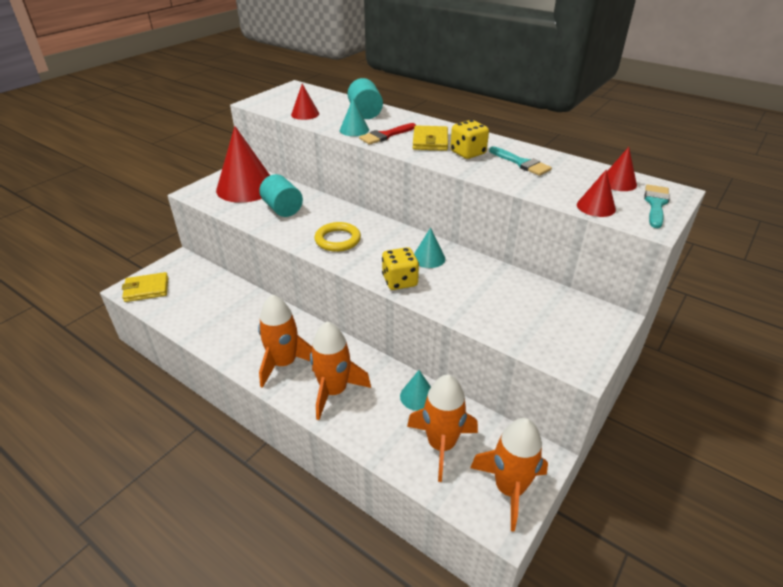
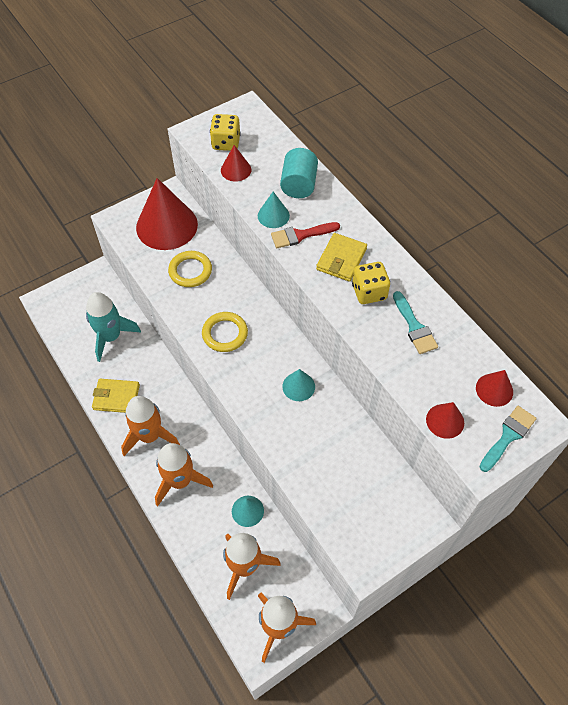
camera: 20 degrees right, 20 degrees up
yellow wallet [122,272,168,302] -> yellow wallet moved to [92,379,140,413]
turquoise cylinder [259,174,303,217] -> yellow ring [168,251,212,287]
yellow dice [382,247,419,290] -> yellow dice moved to [210,114,241,151]
none -> turquoise rocket [86,292,141,362]

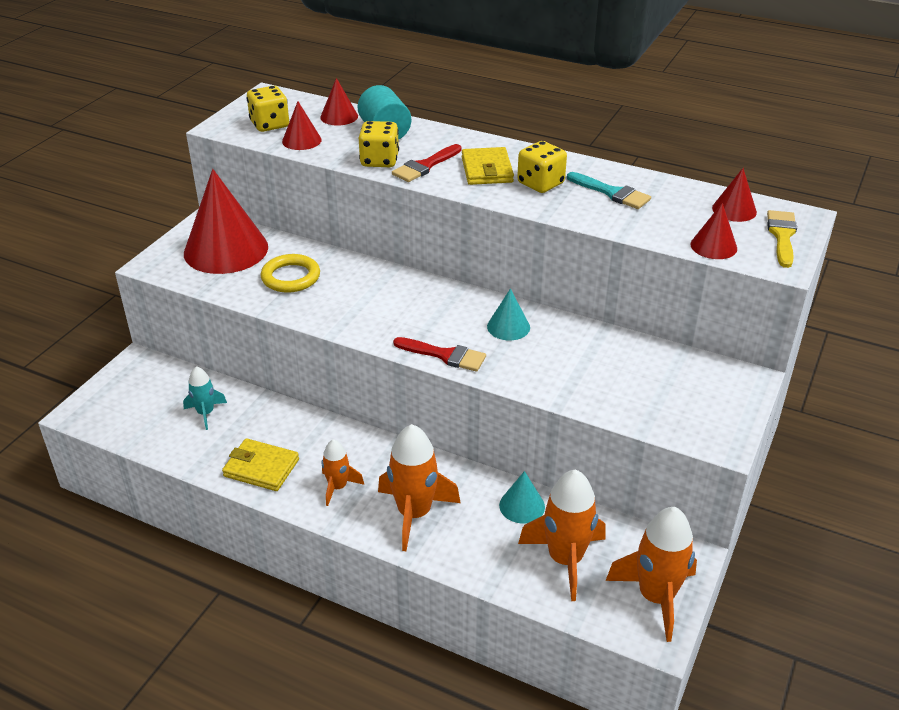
camera: 30 degrees left, 20 degrees down
turquoise rocket [86,292,141,362] -> turquoise rocket [183,366,227,430], size x0.56
yellow wallet [92,379,140,413] -> yellow wallet turned 45 degrees clockwise [222,438,299,491]
orange rocket [121,396,180,456] -> orange rocket [322,439,364,506], size x0.56
yellow ring [202,312,248,352] -> none
turquoise cone [258,192,290,228] -> yellow dice [359,121,399,167]
turquoise brush [479,406,537,472] -> yellow brush [767,210,797,268]
none -> red cone [320,78,358,126]
none -> red brush [393,337,486,372]

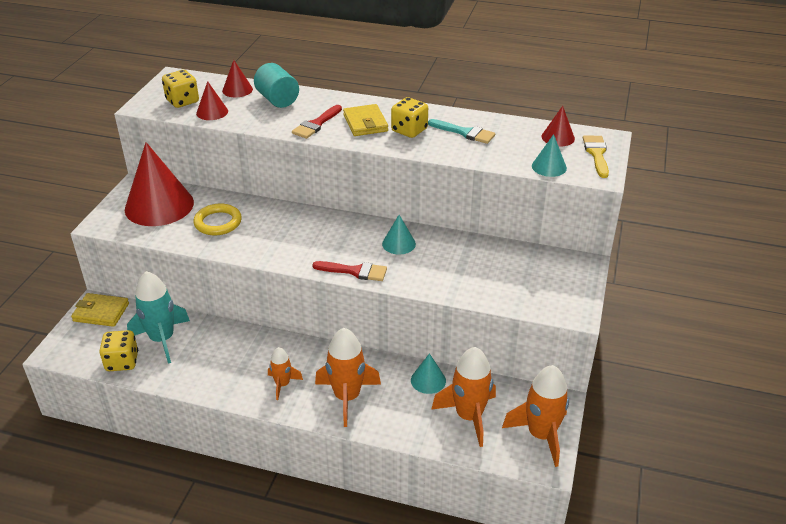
camera: 10 degrees left, 0 degrees up
turquoise rocket [183,366,227,430] -> turquoise rocket [127,271,190,364], size x1.79
yellow wallet [222,438,299,491] -> yellow wallet moved to [71,293,129,327]
yellow dice [359,121,399,167] -> yellow dice moved to [99,330,138,371]
red cone [691,203,737,259] -> turquoise cone [532,134,567,177]

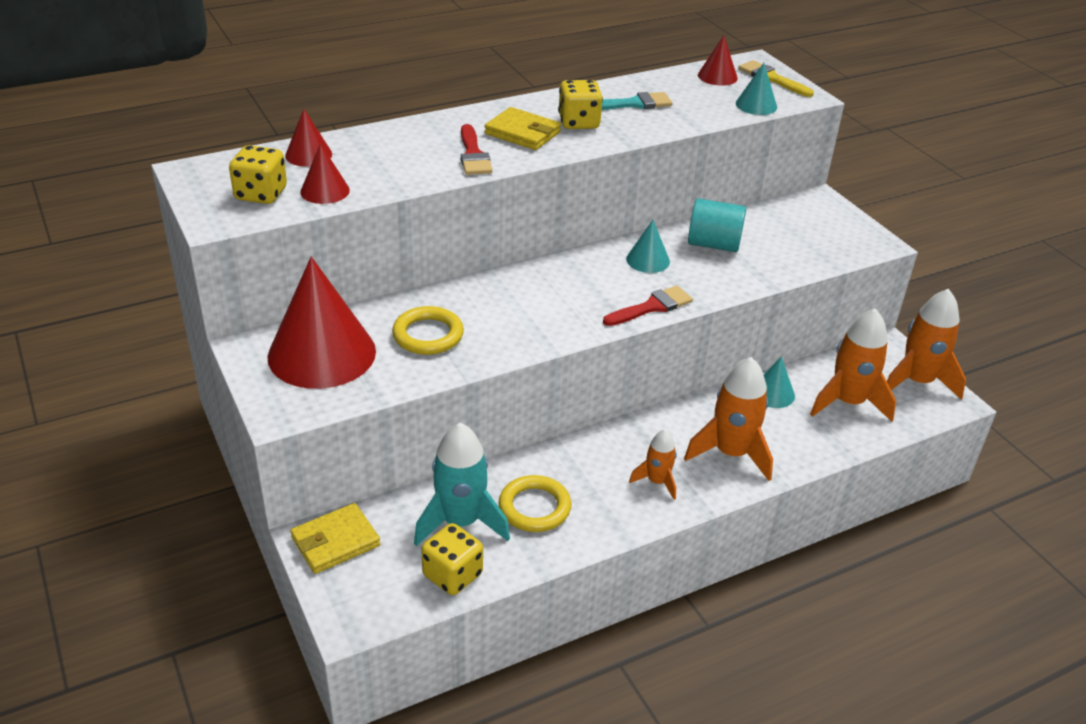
camera: 45 degrees left, 0 degrees up
turquoise cylinder [254,63,299,108] -> turquoise cylinder moved to [688,198,746,252]
none -> yellow ring [499,475,571,532]

